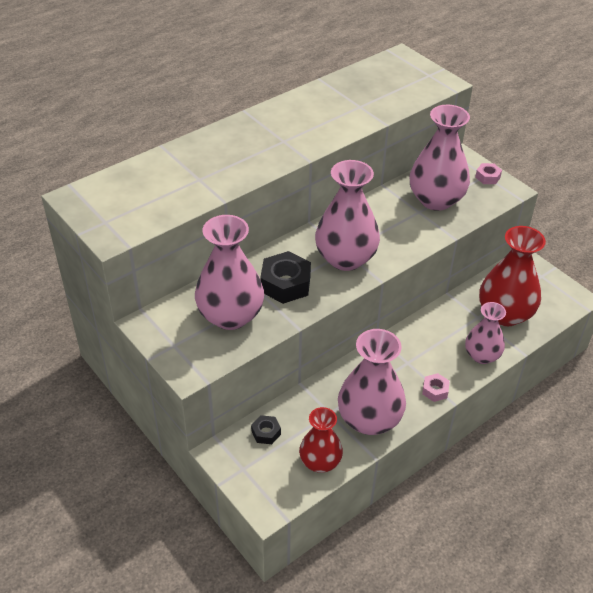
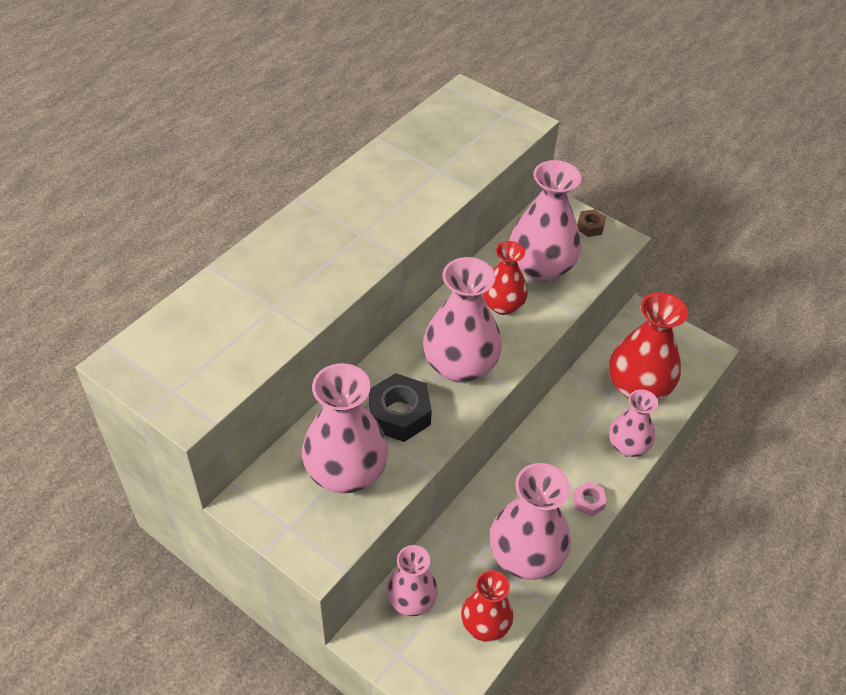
camera: 15 degrees left, 5 degrees up
black nut [251,415,281,444] -> pink vase [386,545,438,616]
pink nut [475,163,502,184] -> brown nut [577,209,606,237]
none -> red vase [482,241,528,315]

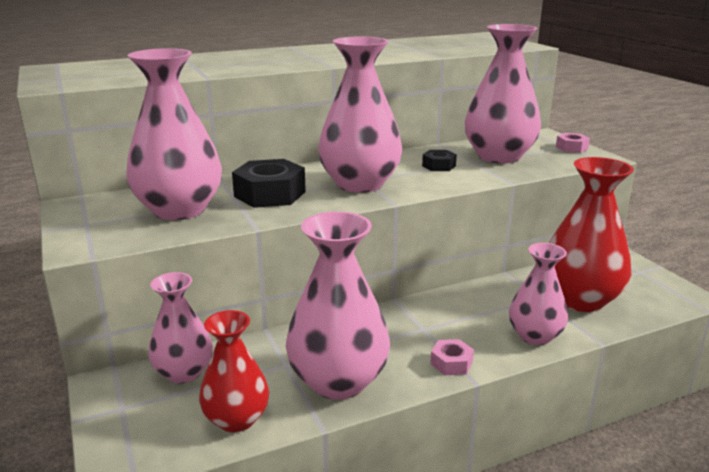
camera: 30 degrees right, 25 degrees down
red vase [482,241,528,315] -> black nut [422,150,457,171]
brown nut [577,209,606,237] -> pink nut [556,133,590,153]

